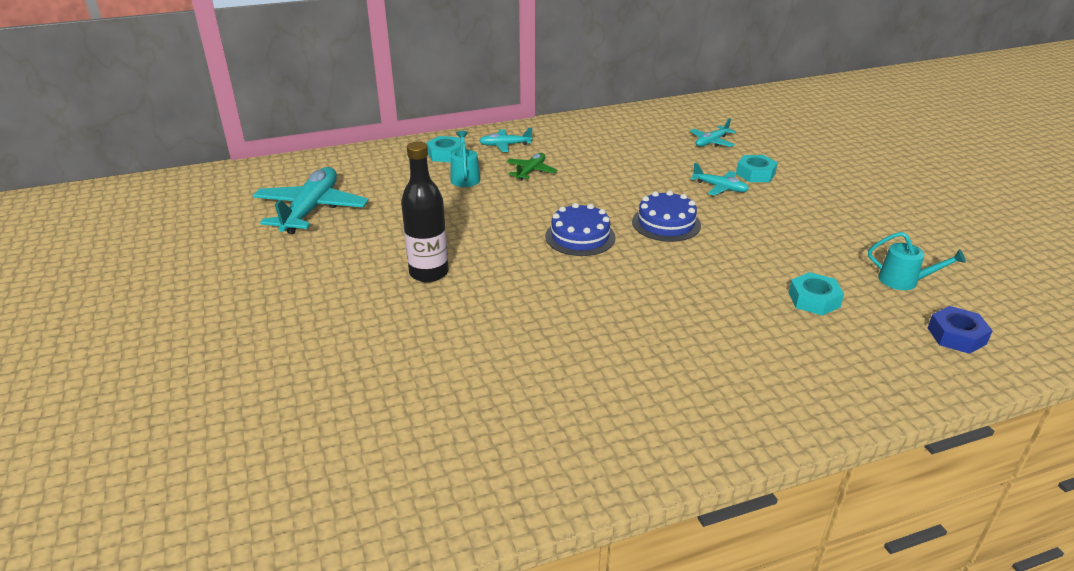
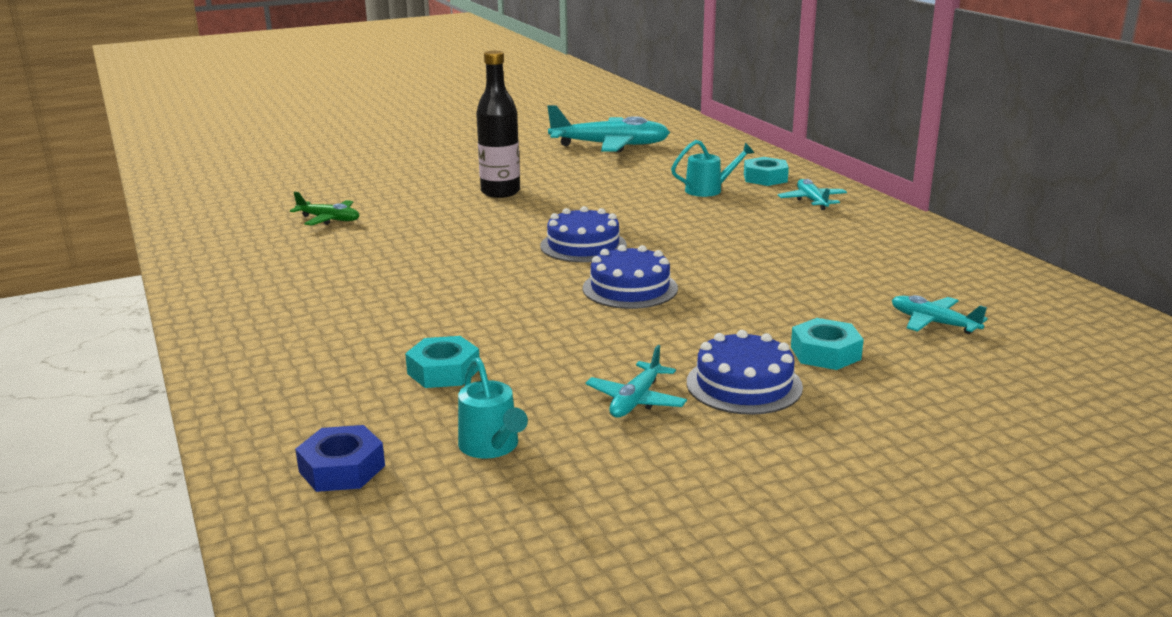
camera: 85 degrees right, 10 degrees down
green plane [506,153,558,181] -> green plane moved to [290,192,360,226]
turquoise plane [691,163,749,196] -> turquoise plane moved to [585,345,687,418]
turquoise watering can [868,232,966,290] -> turquoise watering can turned 45 degrees counterclockwise [458,357,528,459]
none -> blue cake [687,330,803,415]

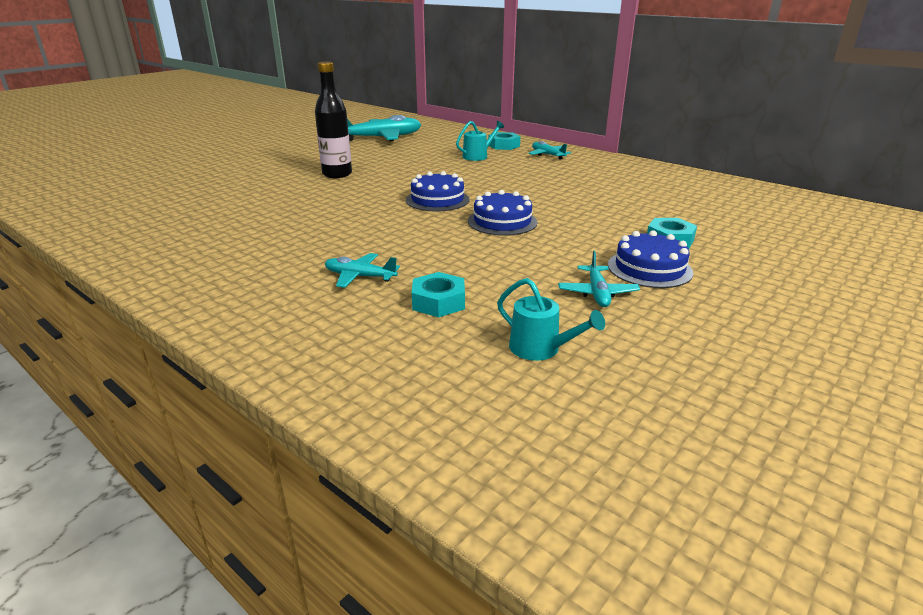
camera: 25 degrees left, 5 degrees up
green plane [290,192,360,226] -> none
blue nut [295,425,385,492] -> none
turquoise plane [892,295,988,334] -> turquoise plane moved to [325,253,400,288]

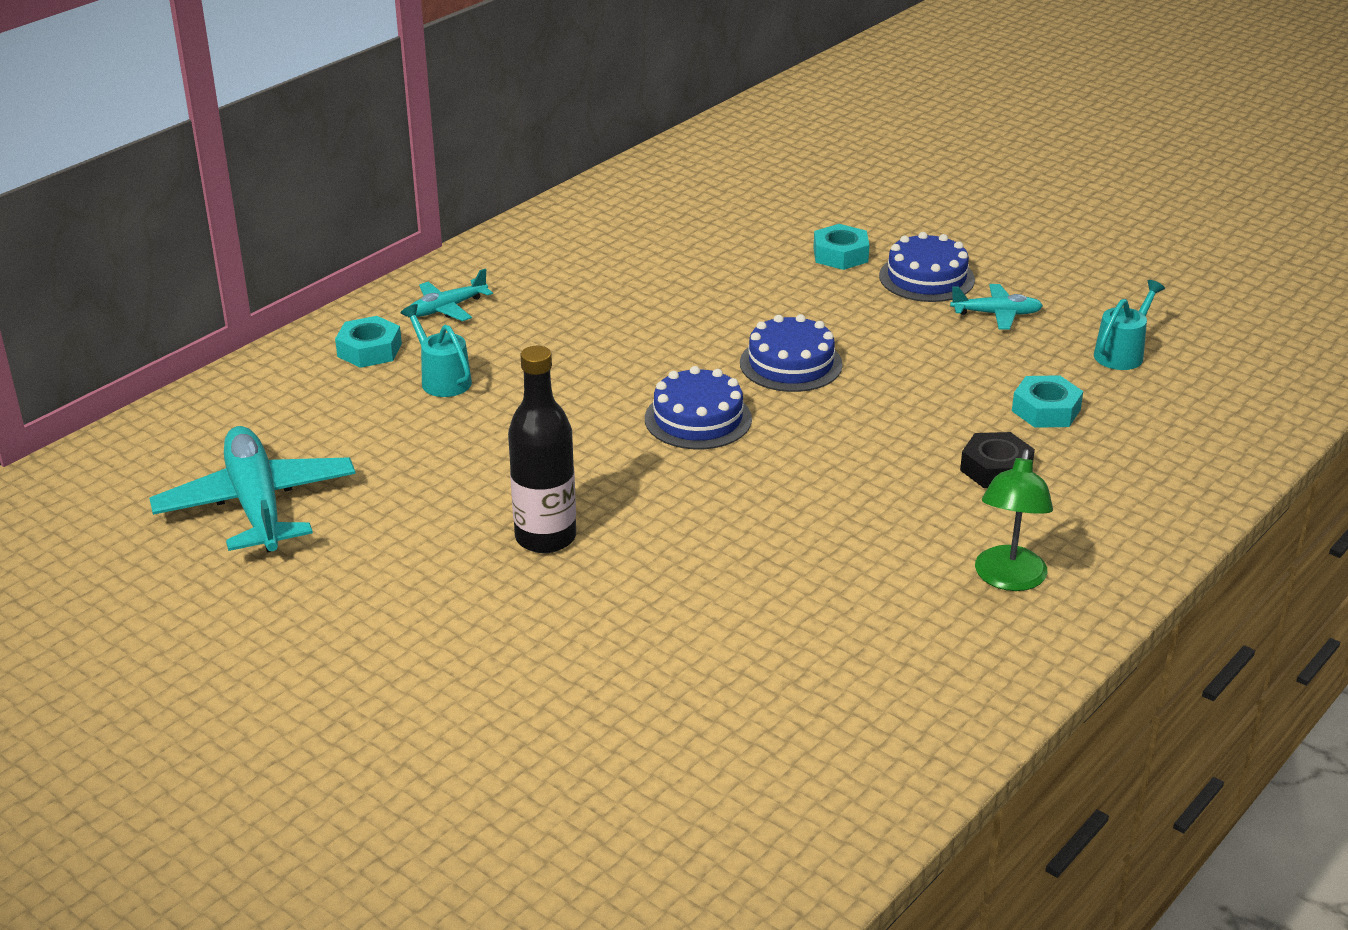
camera: 90 degrees left, 5 degrees up
turquoise plane [325,253,400,288] -> black nut [960,432,1035,488]
none -> green lamp [975,449,1053,591]

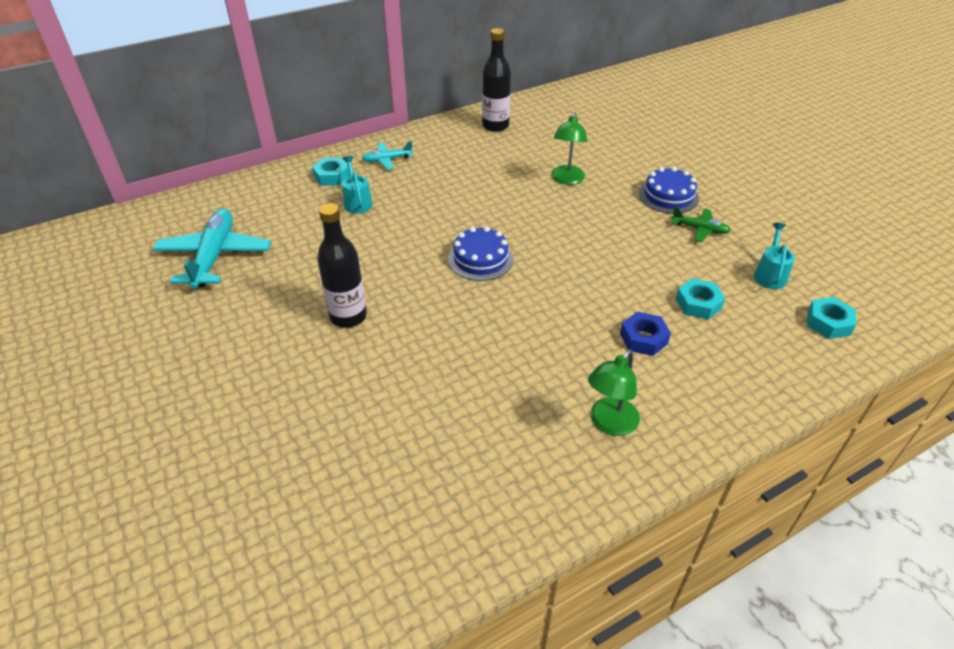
camera: 20 degrees right, 10 degrees up
blue cake [740,314,843,392] -> none
turquoise nut [814,224,869,270] -> turquoise nut moved to [807,297,856,339]
turquoise plane [950,284,1043,330] -> green plane [671,207,731,242]
black nut [960,432,1035,488] -> blue nut [620,312,671,356]
turquoise watering can [1094,280,1165,370] -> turquoise watering can turned 45 degrees counterclockwise [754,223,795,289]
none -> black bottle [482,28,511,132]
none -> green lamp [551,112,588,185]

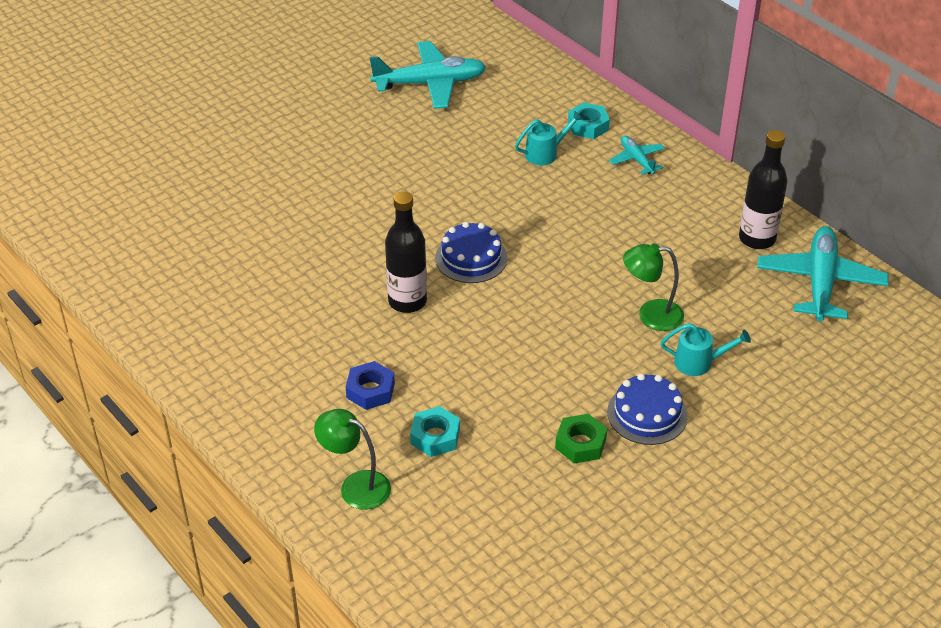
camera: 80 degrees right, 0 degrees up
black bottle [317,203,367,328] -> black bottle moved to [385,191,427,313]
green lamp [588,349,640,436] -> green lamp moved to [314,409,391,510]
green plane [671,207,731,242] -> green nut [555,414,607,464]
turquoise watering can [754,223,795,289] -> turquoise watering can moved to [661,323,751,376]
turquoise nut [807,297,856,339] -> none
none -> turquoise plane [757,226,889,321]

